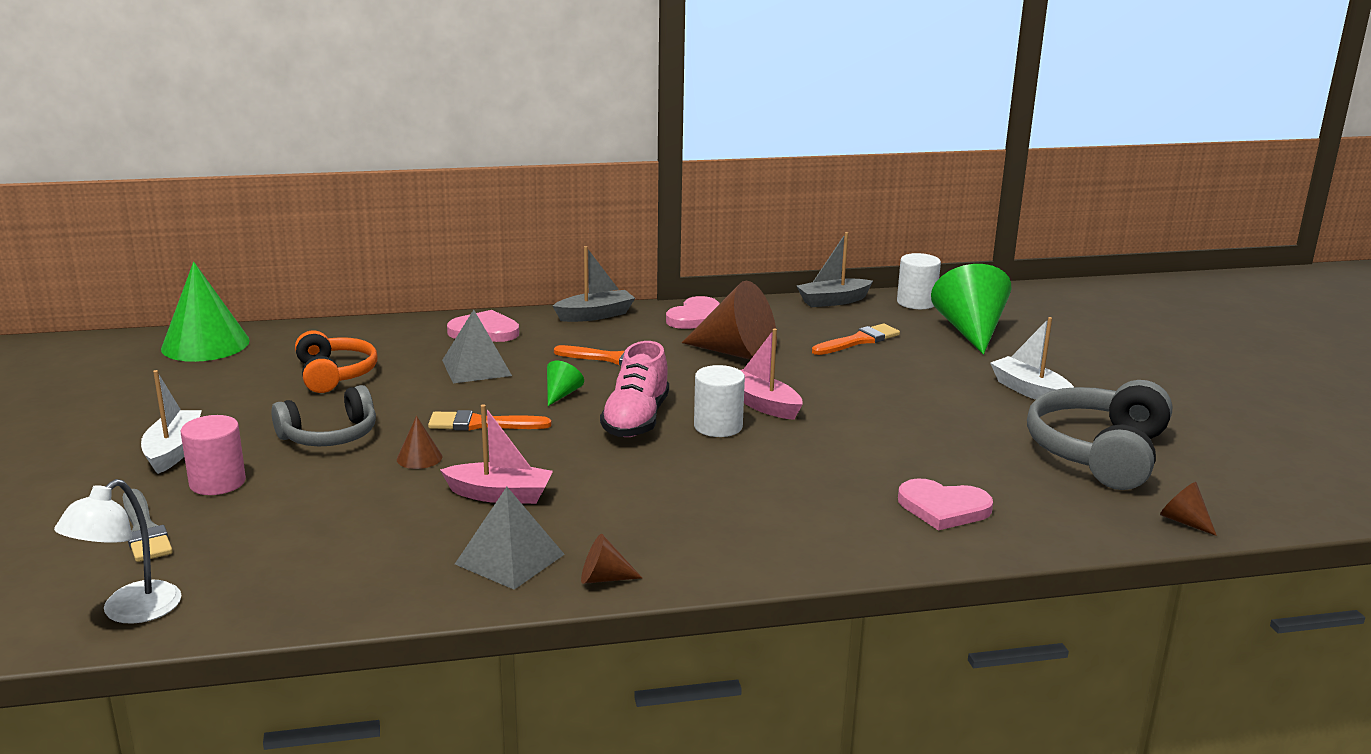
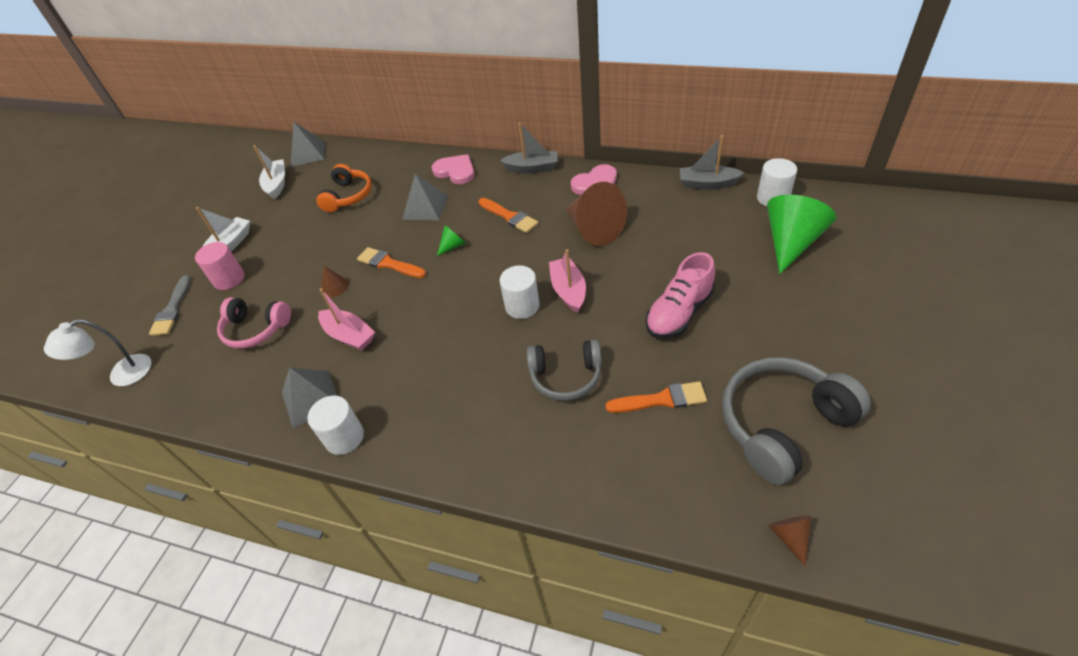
camera: 35 degrees right, 25 degrees up
green cone [161,262,250,362] -> grey pyramid [291,122,325,167]
grey headphones [271,385,376,446] -> grey headphones moved to [527,340,602,401]
brown cone [581,534,642,584] -> white cylinder [308,396,364,455]
pink shoe [600,341,669,437] -> pink shoe moved to [646,252,715,339]
orange brush [812,324,900,355] -> orange brush moved to [605,381,707,413]
pink heart [898,478,993,531] -> none
white boat [990,317,1074,400] -> white boat moved to [253,145,285,200]
none -> pink headphones [217,297,291,349]

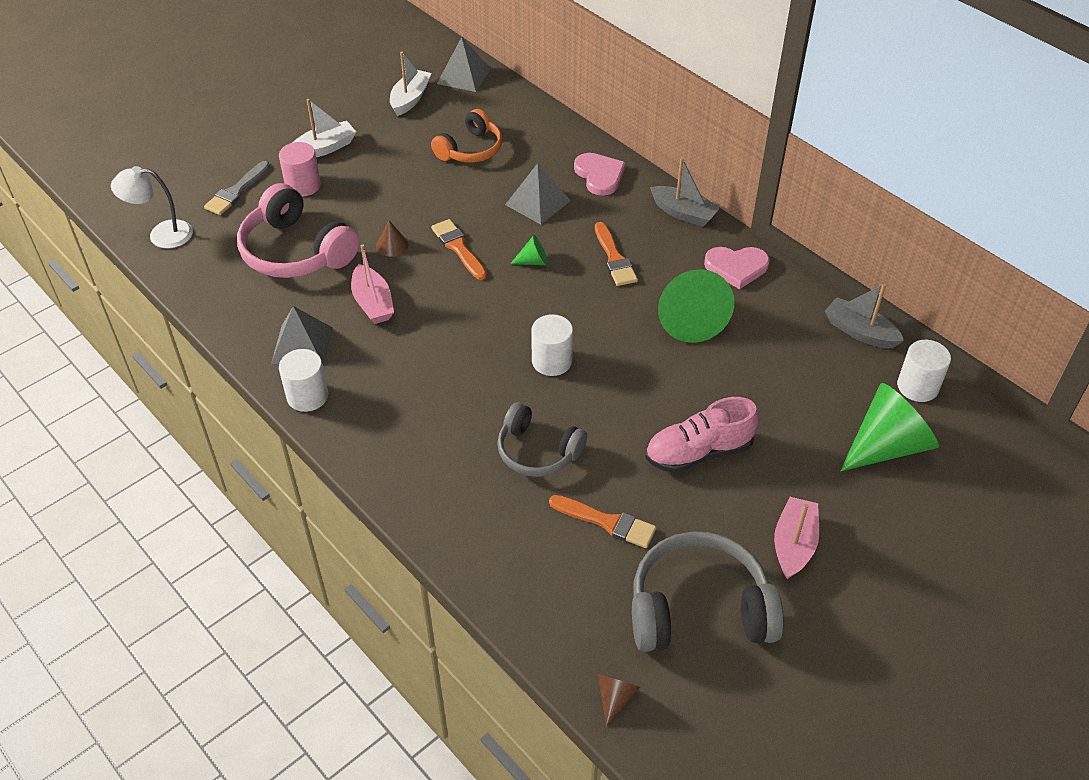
camera: 25 degrees right, 0 degrees up
pink headphones [217,297,291,349] -> pink headphones [237,183,359,278], size x1.55
pink boat [549,249,586,313] -> pink boat moved to [774,497,819,579]
brown cone [565,182,627,246] -> green cone [658,269,734,343]

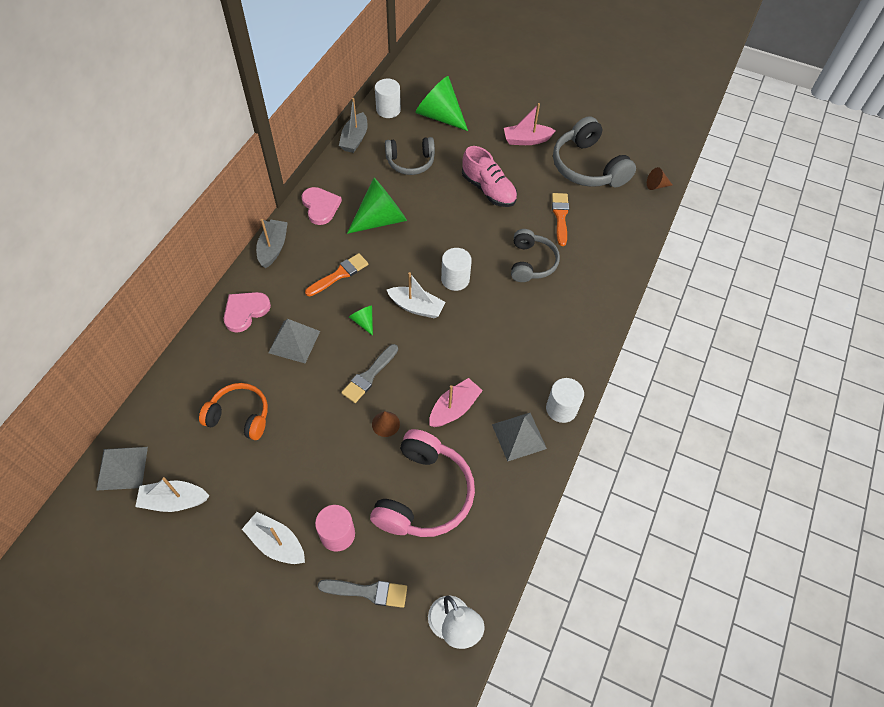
camera: 115 degrees left, 10 degrees up
orange brush [431,219,487,280] -> grey brush [341,344,398,403]
none -> grey headphones [385,137,435,175]
none -> white boat [387,272,446,318]

